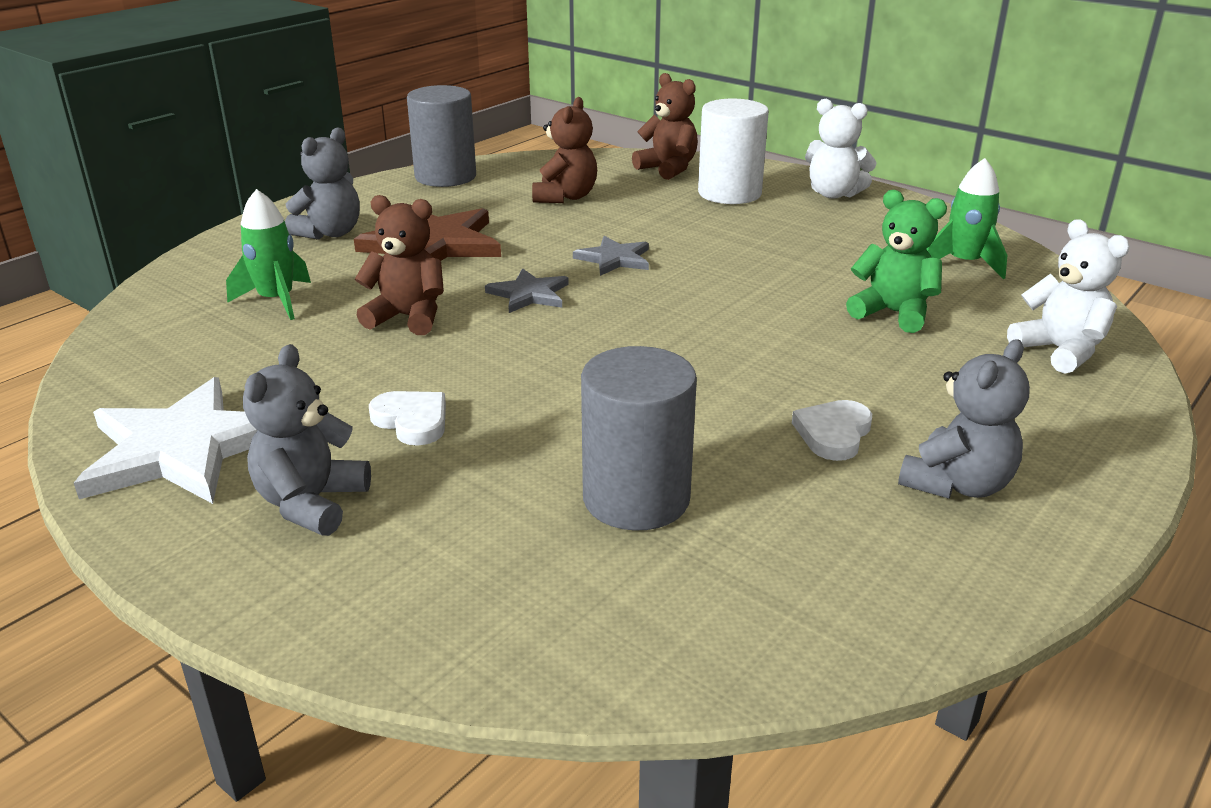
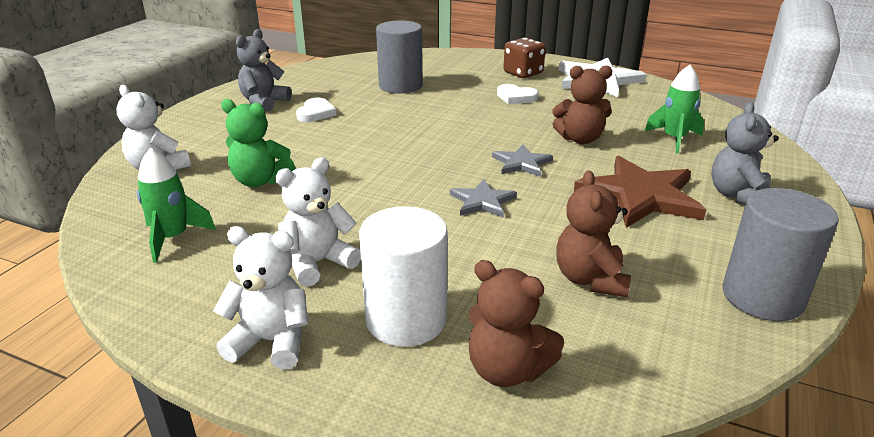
camera: 165 degrees right, 0 degrees up
grey teddy bear [243,344,371,536] -> brown dice [503,38,546,78]
none -> white teddy bear [275,157,361,287]

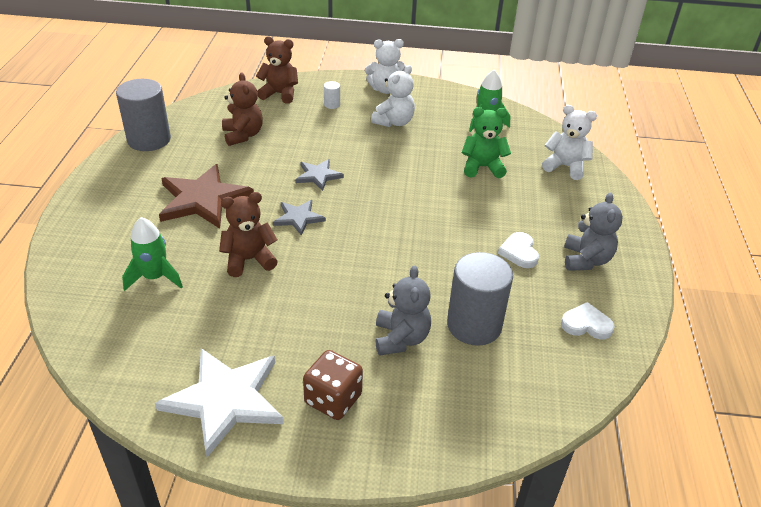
camera: 160 degrees right, 10 degrees up
white cylinder [359,206,448,347] -> white cylinder [324,81,340,109], size x0.42
white heart [497,84,539,104] -> white heart moved to [561,302,615,339]
grey teddy bear [711,102,779,205] -> grey teddy bear moved to [376,265,431,356]

